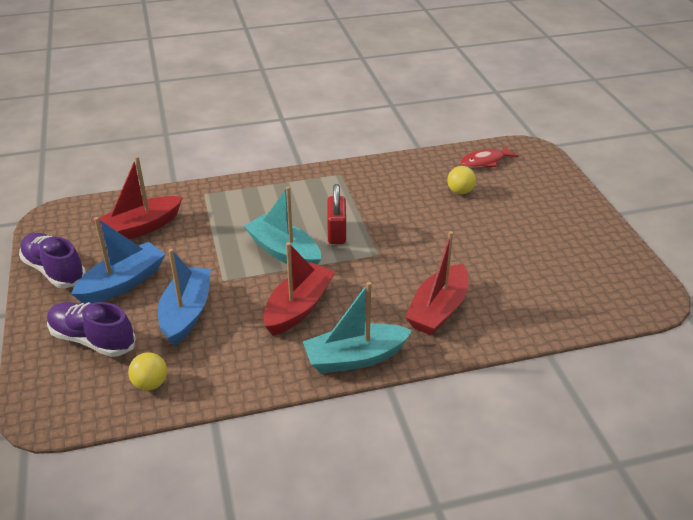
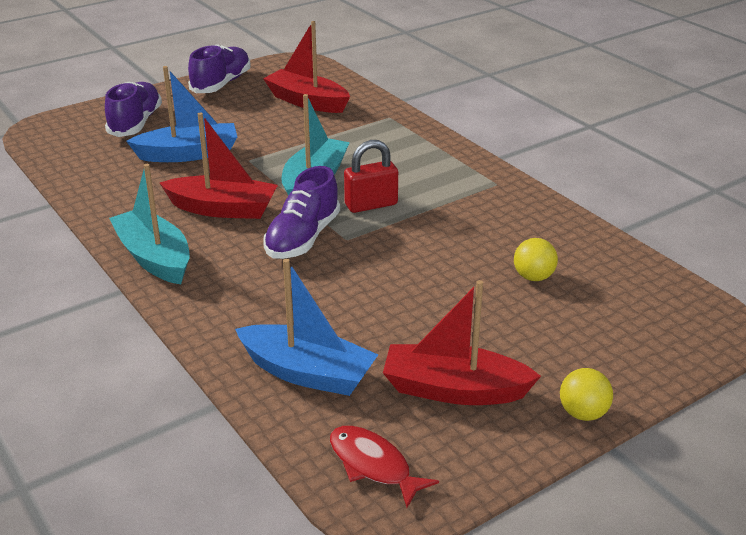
camera: 70 degrees right, 5 degrees down
blue boat [71,217,165,304] -> blue boat moved to [235,259,378,396]
yellow ball [128,352,167,391] -> yellow ball moved to [560,368,613,421]
red boat [405,231,468,335] -> red boat moved to [383,280,541,405]
red fish [461,146,519,167] -> red fish moved to [330,426,439,508]
none -> purple shoe [263,166,340,259]

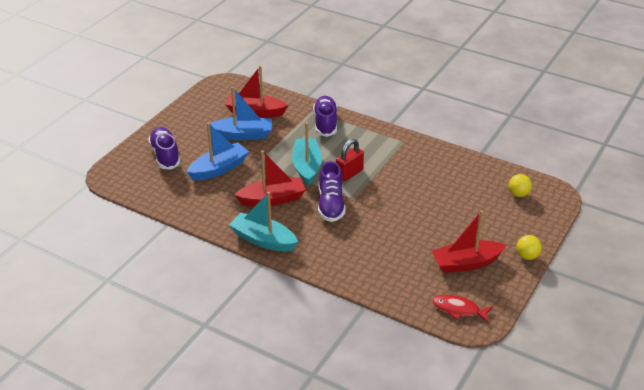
camera: 25 degrees left, 5 degrees up
purple shoe [188,44,251,93] -> purple shoe moved to [313,96,337,137]
blue boat [235,259,378,396] -> blue boat moved to [210,87,272,140]
yellow ball [514,238,558,281] -> yellow ball moved to [508,174,532,197]

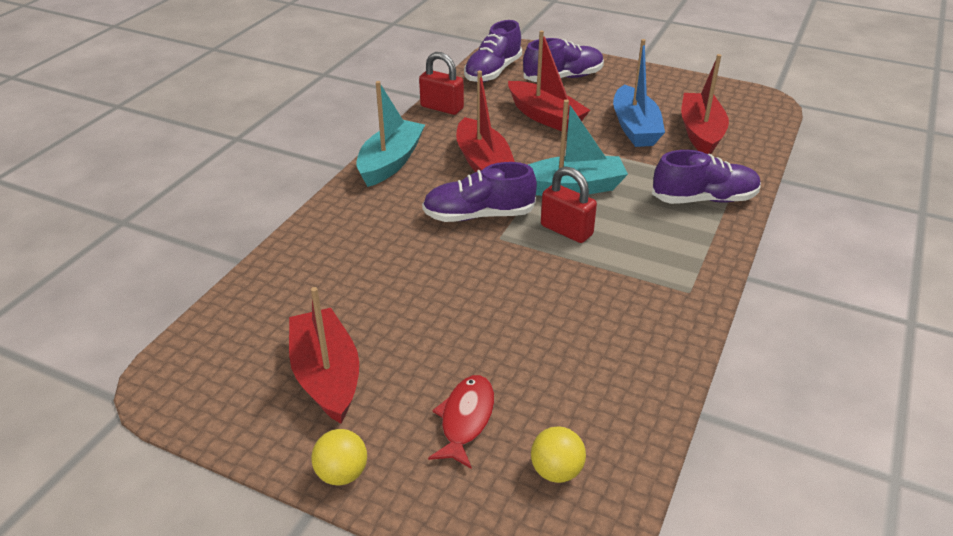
camera: 85 degrees right, 0 degrees up
blue boat [187,122,249,181] -> red boat [508,30,590,132]
red fish [432,295,493,322] -> red fish moved to [428,375,494,469]
none -> red padlock [419,52,464,115]
none -> purple shoe [464,20,522,82]

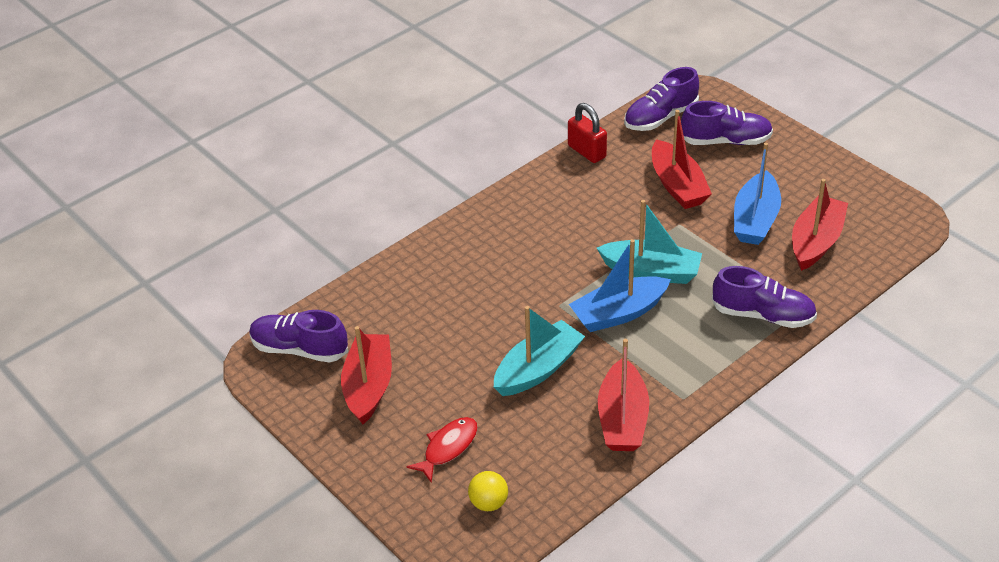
camera: 25 degrees right, 5 degrees up
yellow ball [311,429,367,486] -> none
turquoise boat [356,81,425,187] -> turquoise boat moved to [494,306,585,396]
purple shoe [422,162,537,222] -> purple shoe moved to [249,310,348,362]
red boat [456,71,515,172] -> red boat moved to [598,339,649,451]
red padlock [541,167,597,243] -> blue boat [569,239,671,332]

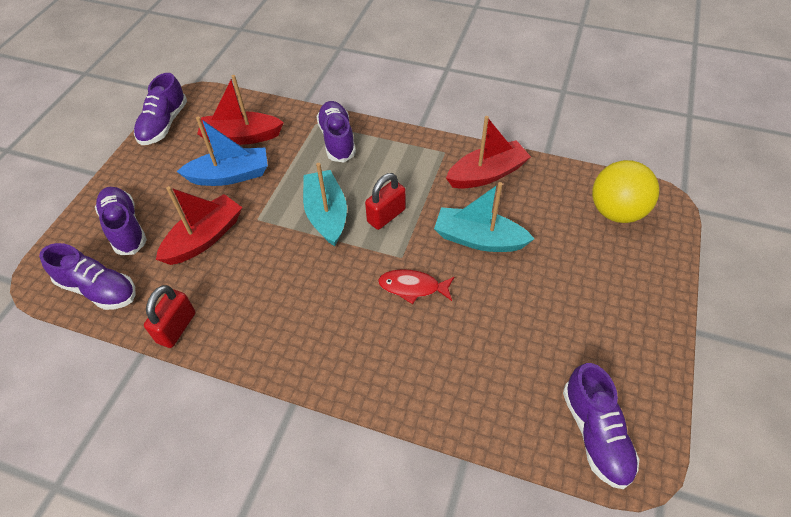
camera: 120 degrees left, 10 degrees up
red boat [341,326,392,424] -> none
red fish [406,417,478,483] -> red fish moved to [378,269,454,304]
yellow ball [468,471,508,511] -> yellow ball [592,160,659,223], size x1.95
blue boat [569,239,671,332] -> red padlock [365,173,406,230]
none -> purple shoe [134,73,187,145]

